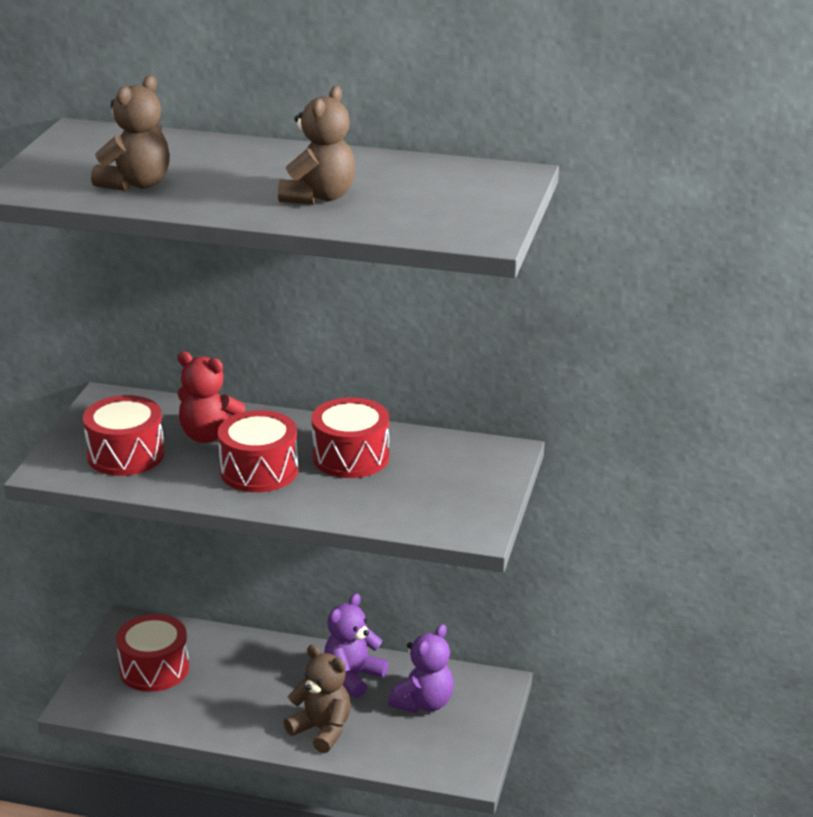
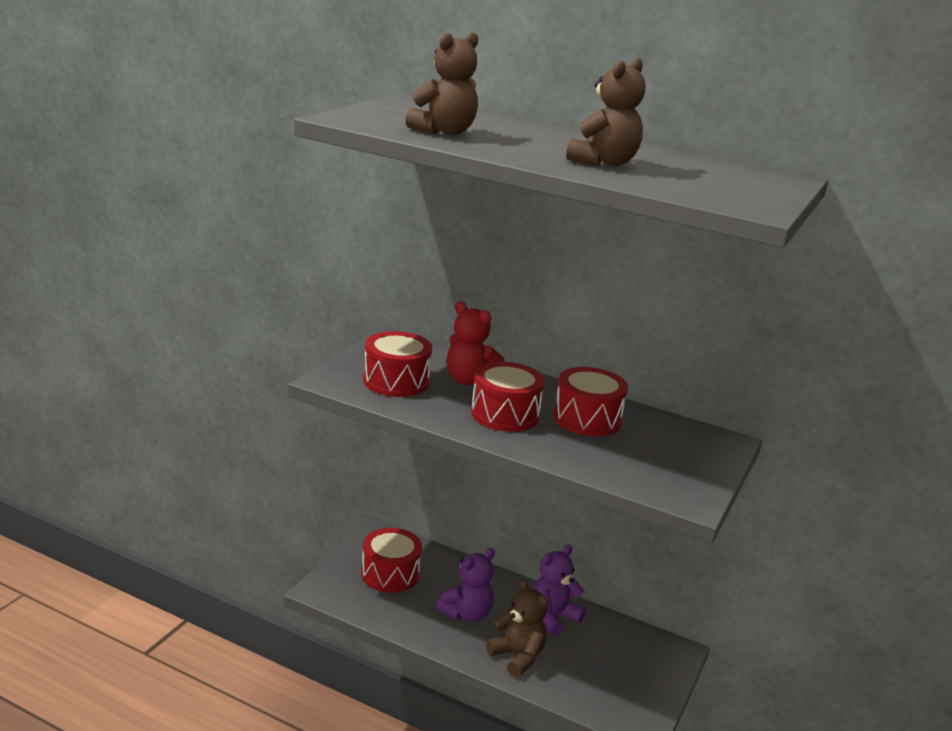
camera: 10 degrees right, 5 degrees down
purple teddy bear [388,624,454,713] -> purple teddy bear moved to [436,548,495,622]

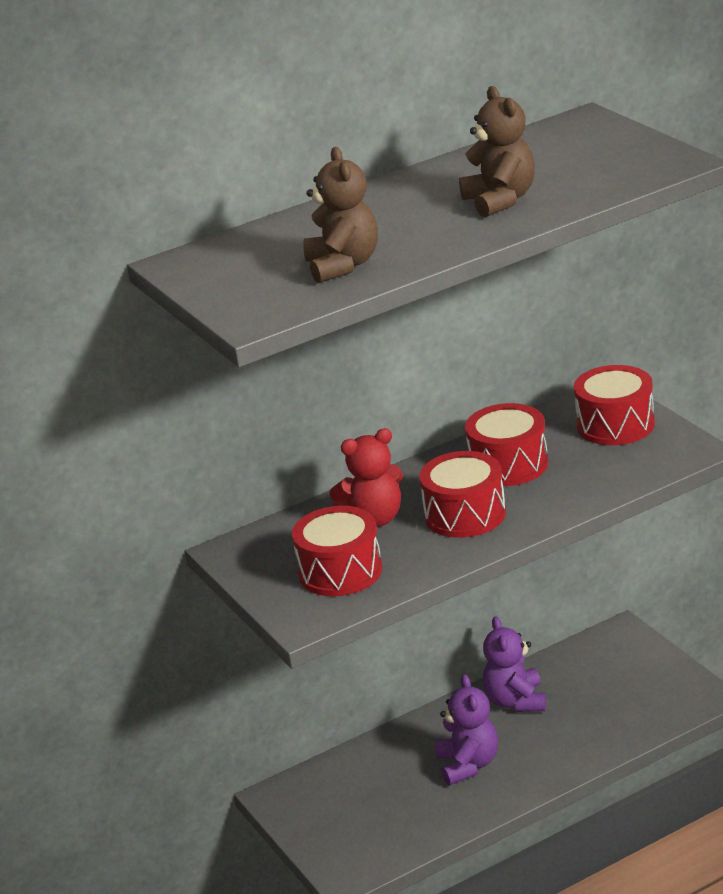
camera: 50 degrees left, 5 degrees up
red drum [361,528,422,593] -> red drum moved to [574,365,655,445]
brown teddy bear [486,579,548,677] -> none

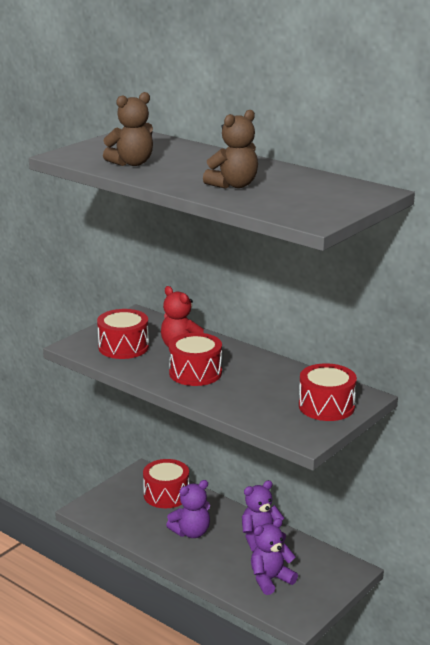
camera: 65 degrees right, 5 degrees down
red drum [465,403,548,486] -> red drum moved to [143,459,189,508]
none -> purple teddy bear [251,518,298,595]

